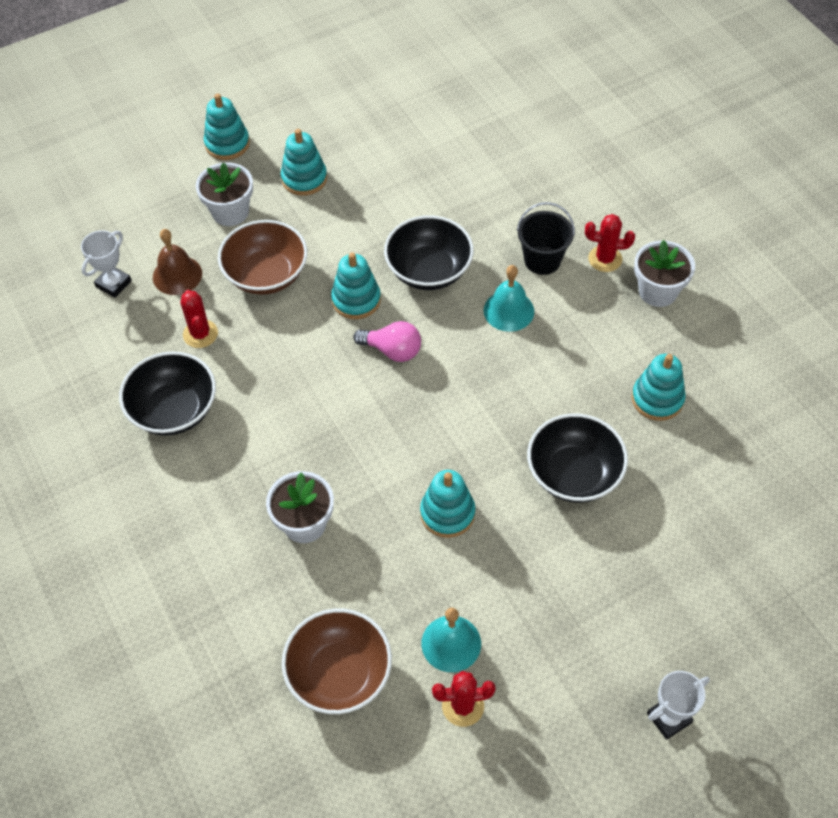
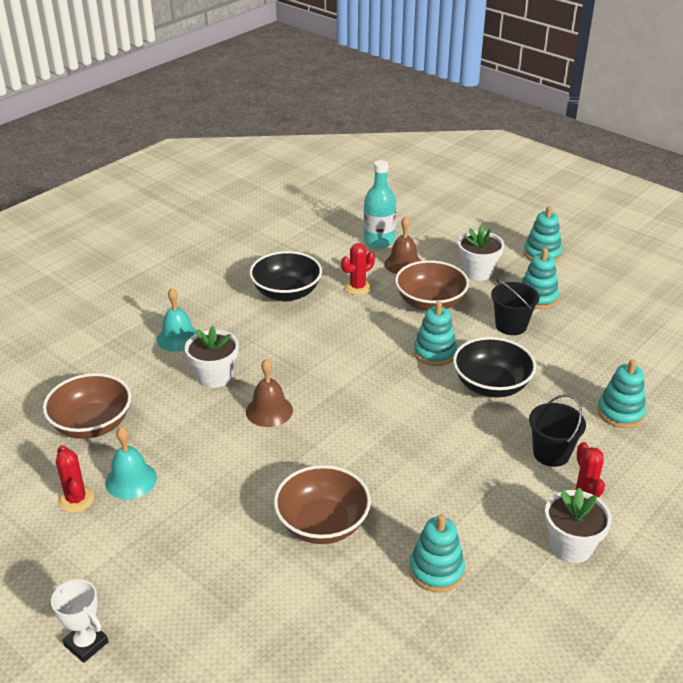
camera: 70 degrees right, 20 degrees down
white trophy [81,230,132,298] -> turquoise bottle [364,160,396,248]
pink light bulb [353,321,421,362] -> none
turquoise stacking toy [420,470,475,538] -> turquoise stacking toy moved to [597,359,646,428]
turquoise bell [483,265,534,332] -> turquoise bell moved to [157,288,197,352]
black bowl [527,413,628,503] -> brown bowl [274,465,371,544]
none -> brown bell [246,359,293,427]
none -> black bucket [491,279,539,335]

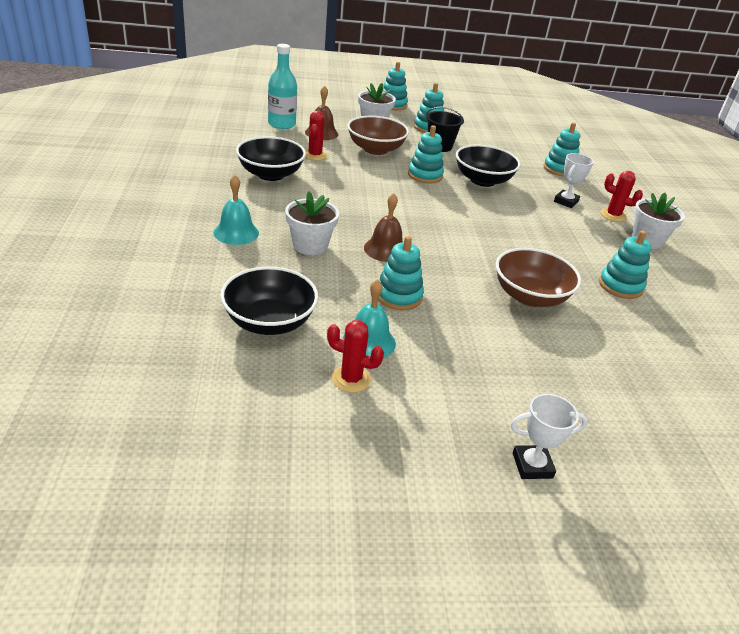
camera: 50 degrees left, 0 degrees up
brown bowl [43,373,131,439] -> black bowl [220,266,318,335]
black bucket [529,394,586,467] -> white trophy [554,153,594,208]
none -> turquoise stacking toy [378,236,424,310]

